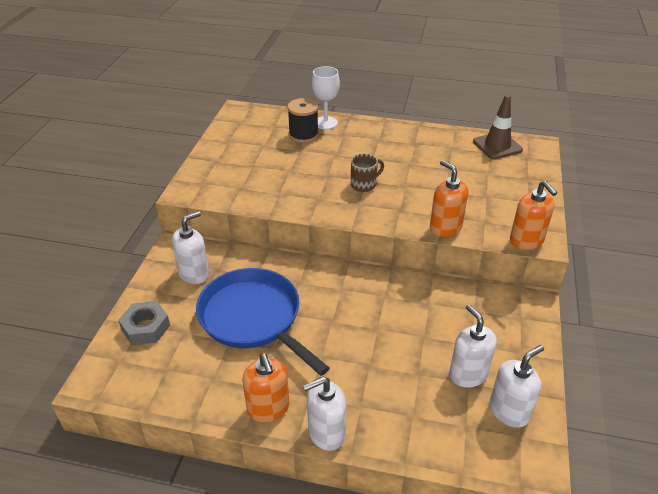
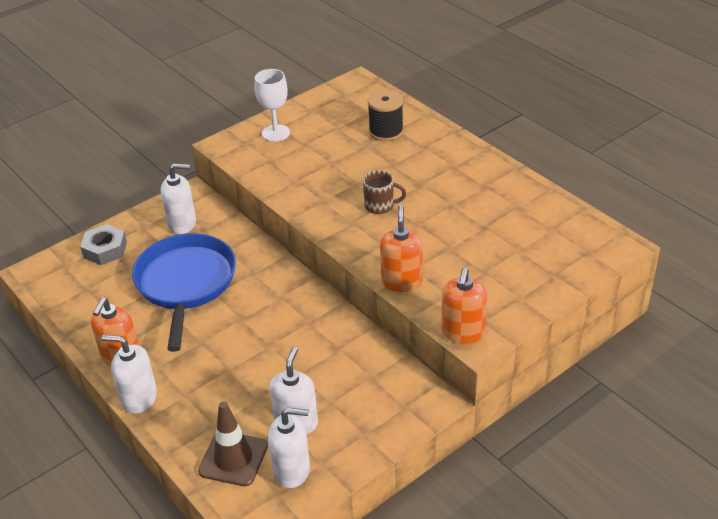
camera: 40 degrees right, 0 degrees up
white goblet [312,66,340,129] -> white goblet moved to [255,69,290,142]
brown traffic cone [473,95,523,159] -> brown traffic cone moved to [198,402,268,486]

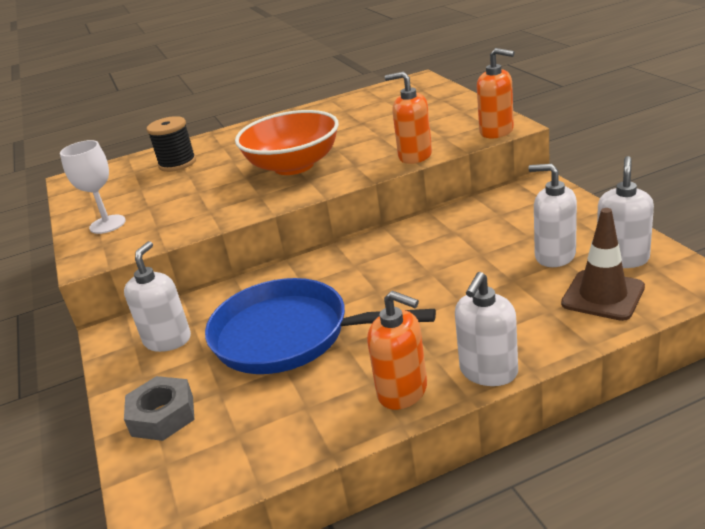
camera: 70 degrees left, 10 degrees down
brown mug [363,170,406,214] -> orange bowl [235,110,339,175]

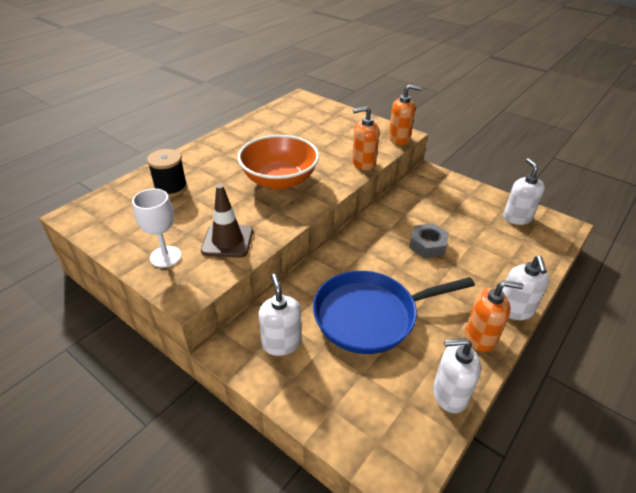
camera: 35 degrees left, 10 degrees up
grey nut [124,376,194,441] -> grey nut moved to [409,223,449,258]
white soap dispenser [529,164,577,267] -> white soap dispenser moved to [433,338,481,413]
brown traffic cone [561,208,645,321] -> brown traffic cone moved to [201,184,253,257]

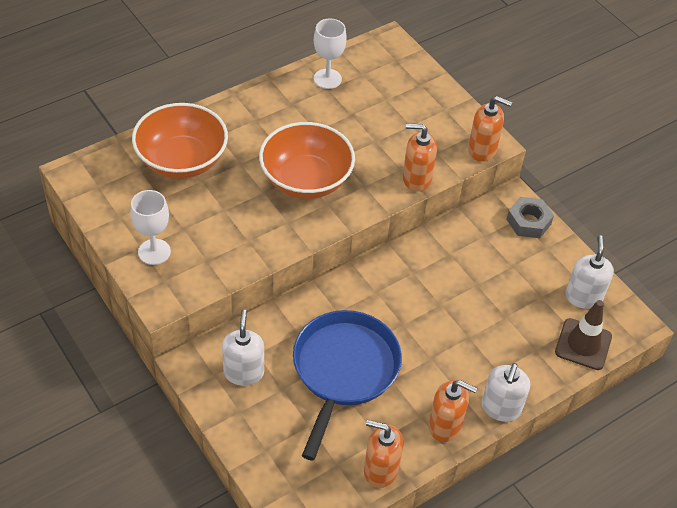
camera: 15 degrees right, 10 degrees up
black spool [147,149,187,197] -> orange bowl [132,103,228,179]
brown traffic cone [201,184,253,257] -> brown traffic cone moved to [555,300,612,370]
blue pan [313,271,475,354] -> blue pan turned 105 degrees clockwise [293,310,402,461]
grey nut [409,223,449,258] -> grey nut moved to [506,197,554,238]
white soap dispenser [433,338,481,413] -> orange soap dispenser [364,420,403,488]
none -> white goblet [314,19,347,89]

